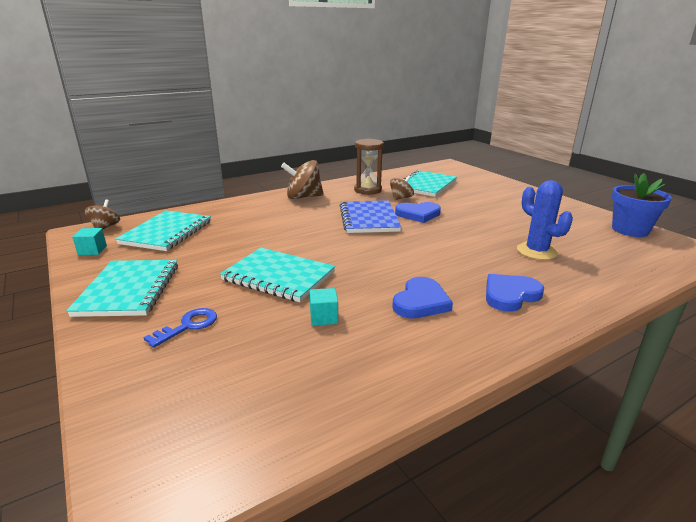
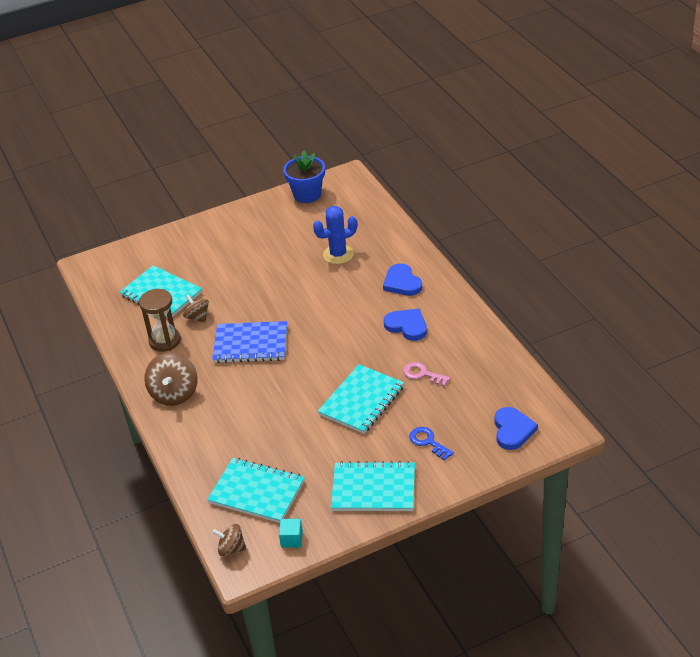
camera: 80 degrees left, 15 degrees up
turquoise cube [309,288,338,326] -> pink key [403,362,450,386]
blue heart [395,202,441,223] -> blue heart moved to [495,407,538,450]

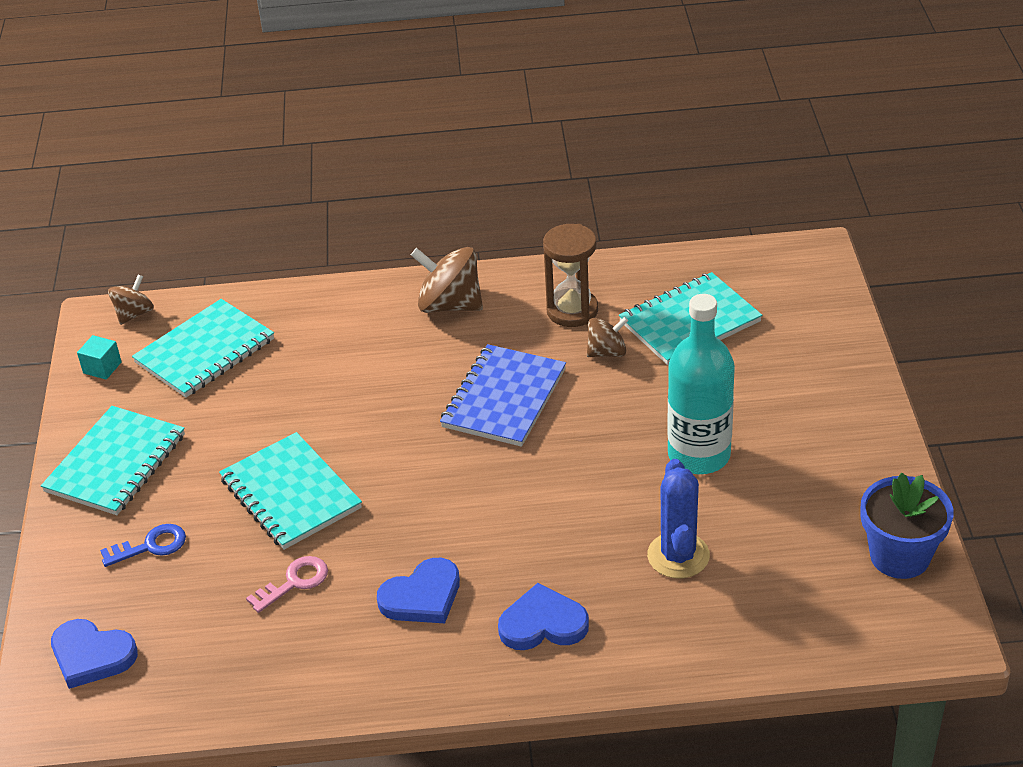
camera: 110 degrees right, 0 degrees up
none -> turquoise bottle [667,294,735,474]

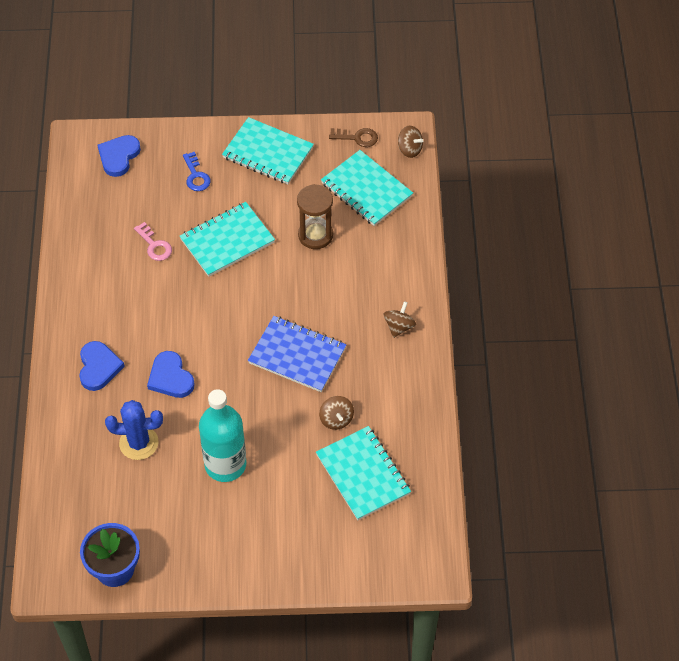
camera: 90 degrees right, 15 degrees up
turquoise cube [77,335,122,380] -> brown key [329,128,378,147]
blue heart [377,558,460,623] -> blue heart moved to [147,351,195,398]
brown spinning top [411,247,483,313] -> brown spinning top [384,301,416,338], size x0.59
brown hourglass [543,224,598,327] -> brown hourglass moved to [297,184,333,249]

